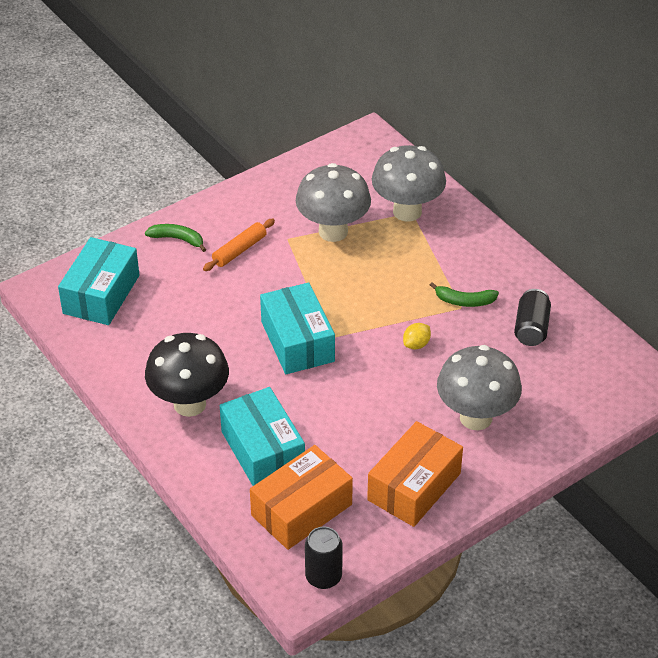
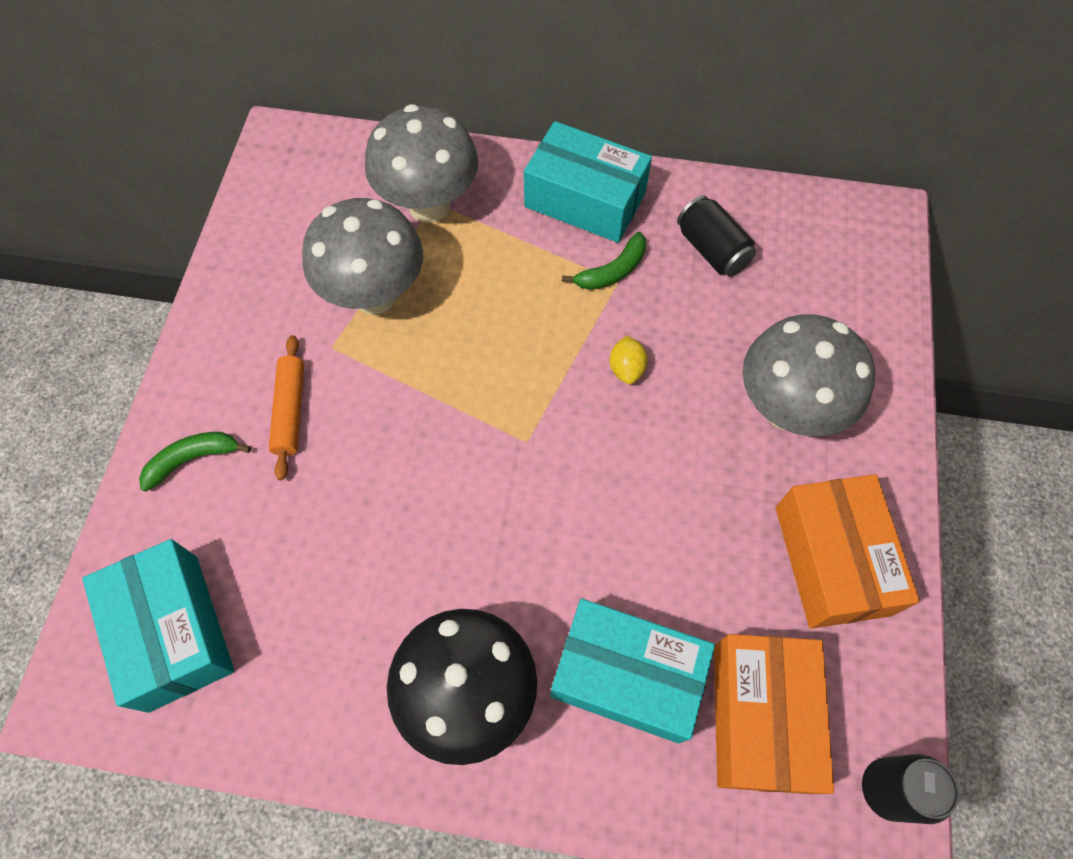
camera: 45 degrees left, 20 degrees up
turquoise box [260,282,335,374] -> turquoise box moved to [524,121,652,243]

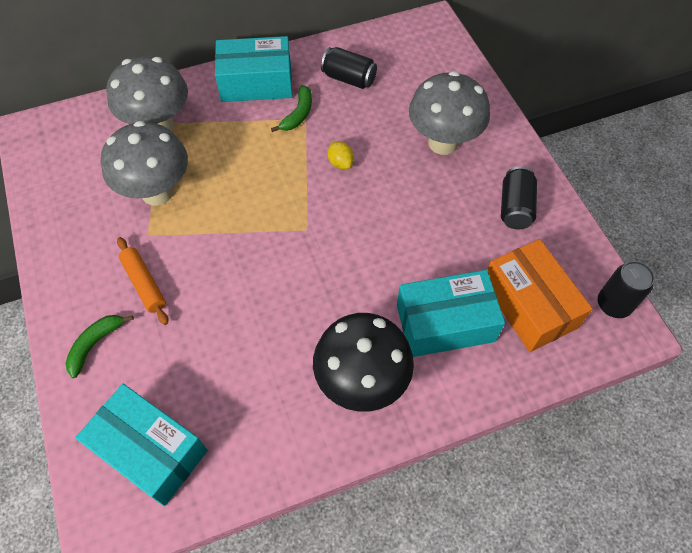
camera: 30 degrees left, 5 degrees down
orange box [775,474,920,629] -> black can [501,167,537,229]

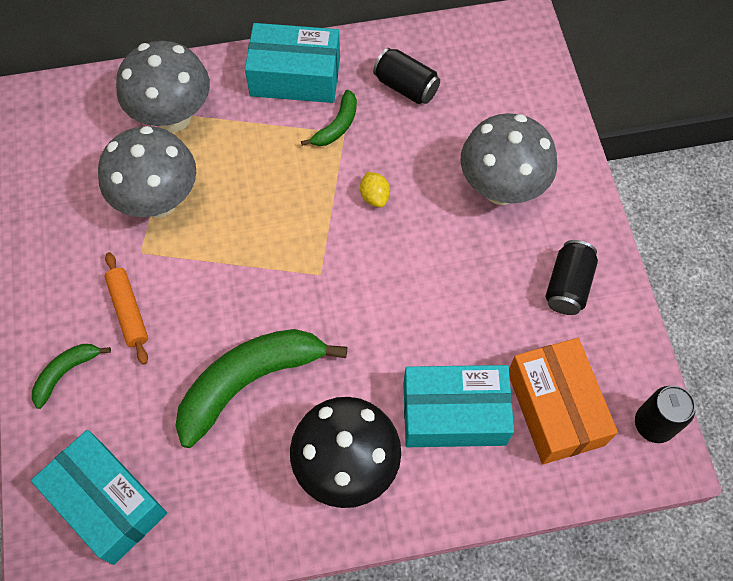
camera: 10 degrees right, 5 degrees up
none -> green banana [175,329,347,448]

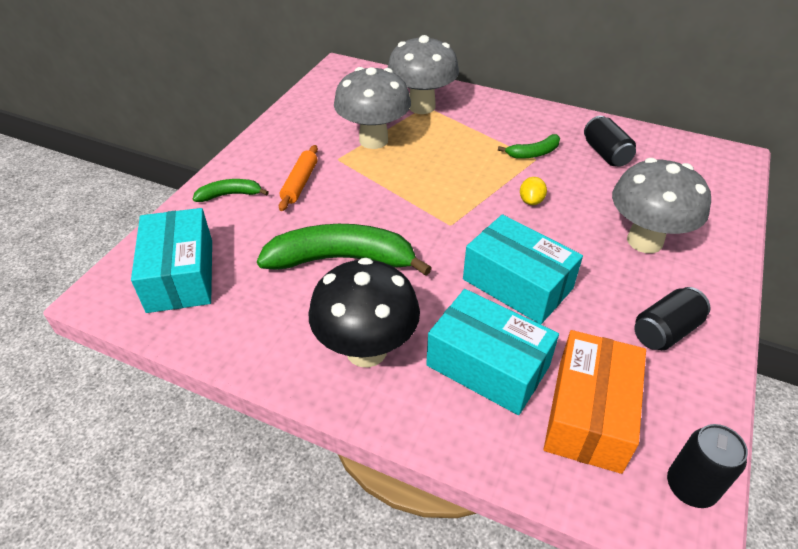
camera: 35 degrees right, 20 degrees down
turquoise box [245,23,340,103] -> turquoise box moved to [463,214,583,324]

